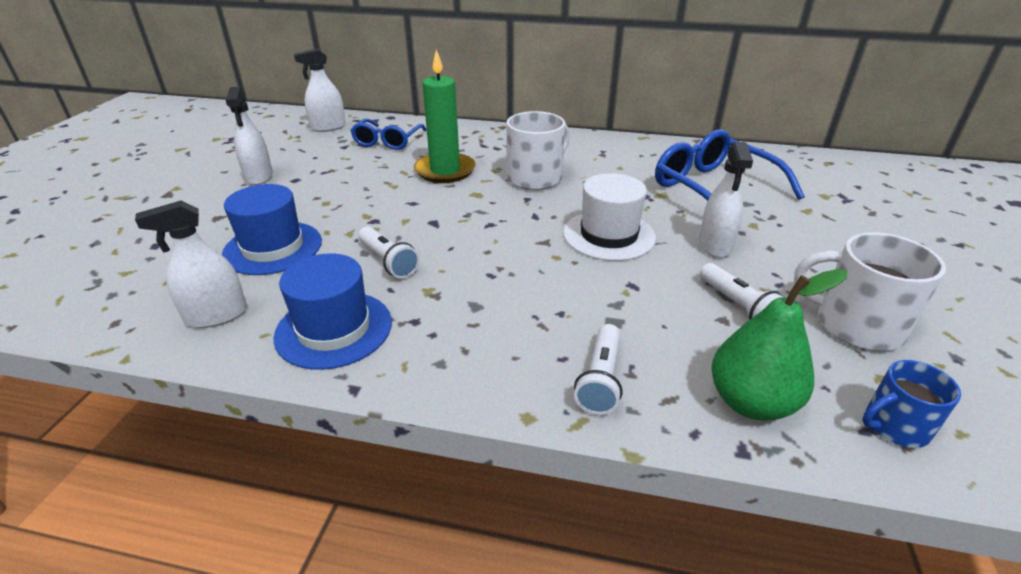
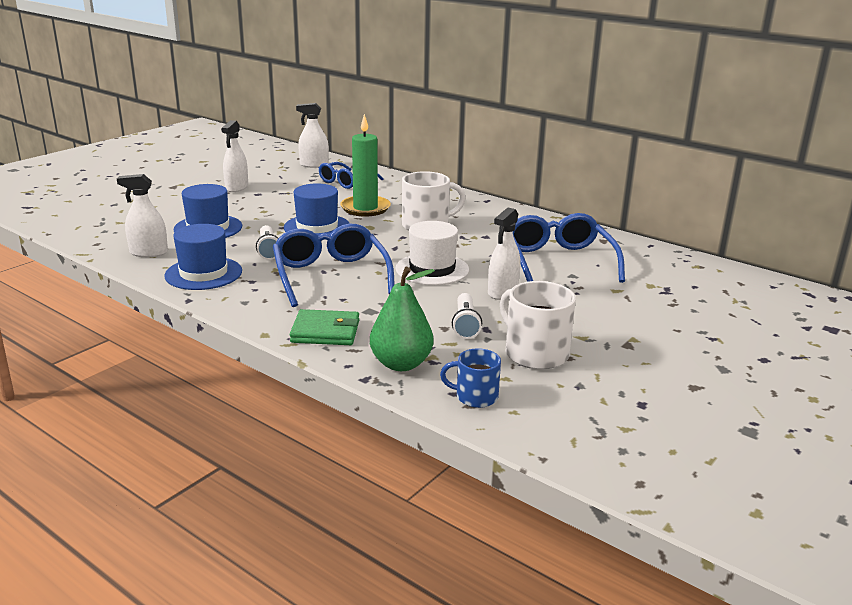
camera: 25 degrees right, 10 degrees down
white flashlight [574,324,622,415] -> green wallet [290,309,359,345]
none -> blue glasses [273,224,394,307]
none -> blue hat [284,183,350,240]

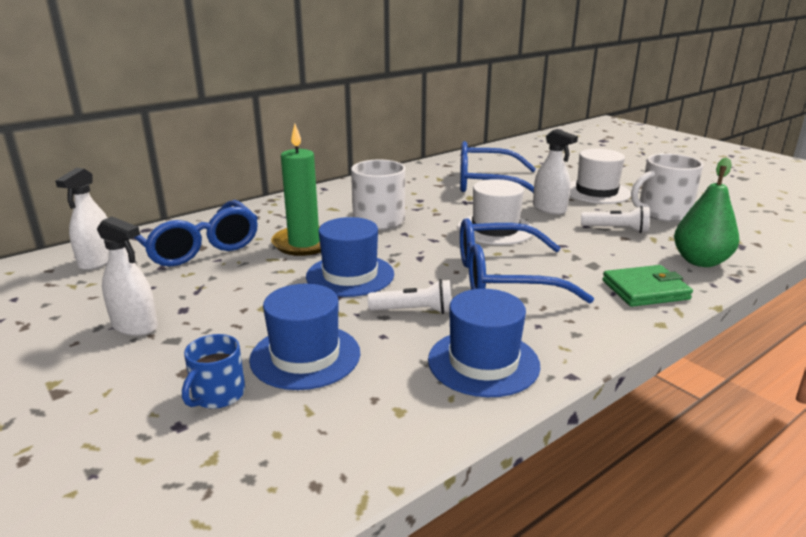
camera: 75 degrees left, 0 degrees up
white spray bottle [117,174,168,257] -> none
green wallet [290,309,359,345] -> green wallet turned 60 degrees clockwise [602,265,693,307]
blue glasses [319,162,384,189] -> blue glasses [134,200,258,267], size x1.60
blue mug [440,348,501,408] -> blue mug moved to [182,334,245,409]
none -> white hat [570,149,631,204]

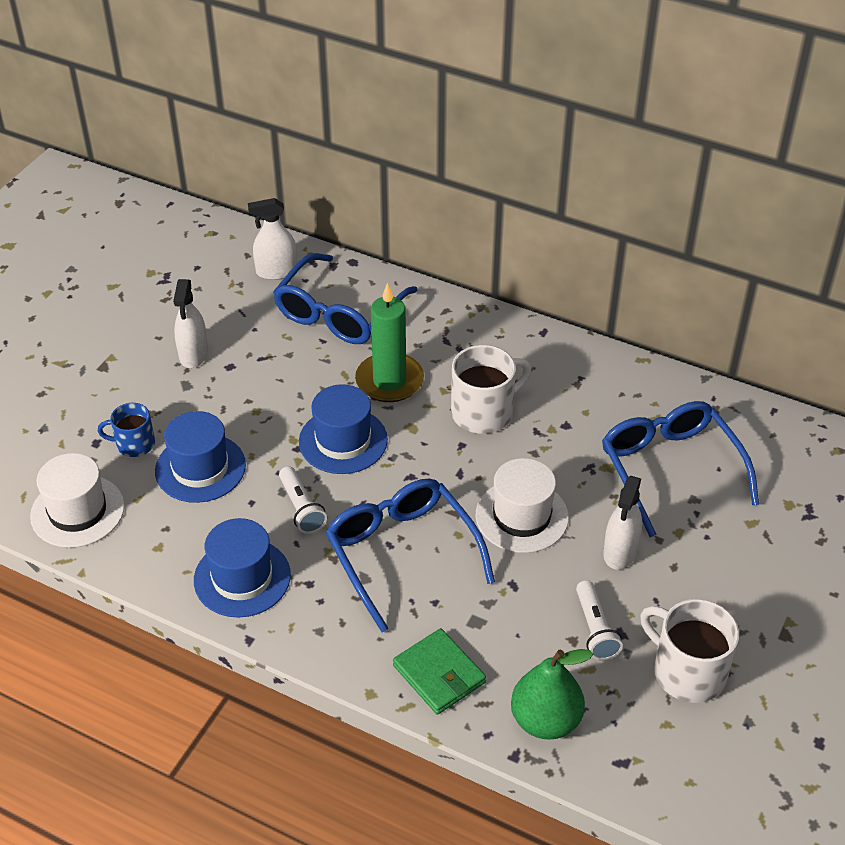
camera: 65 degrees right, 20 degrees up
white hat [570,149,631,204] -> white hat moved to [30,453,125,548]

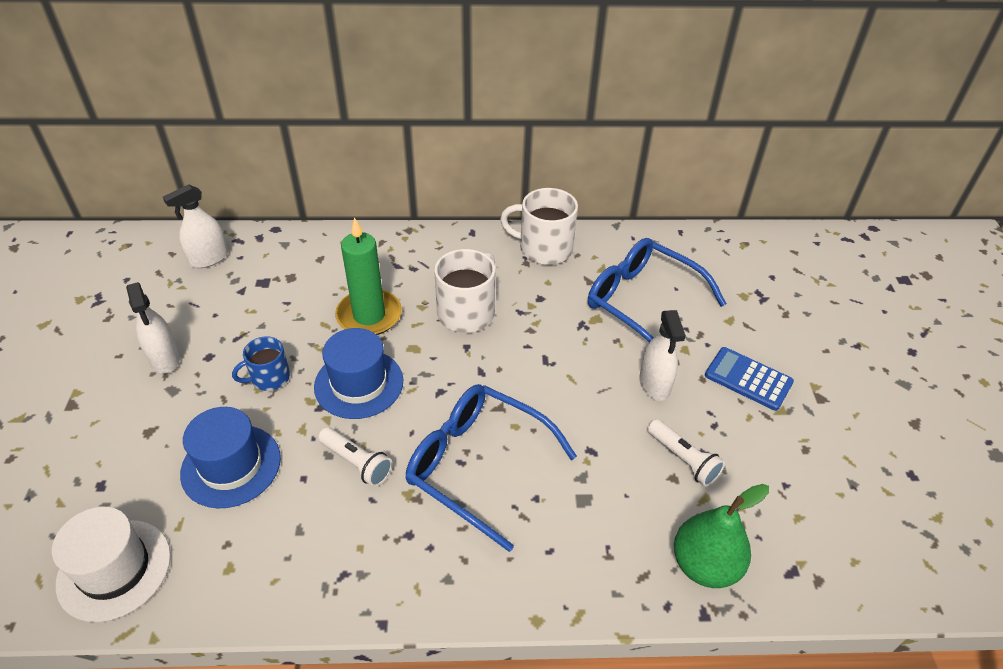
camera: 30 degrees left, 0 degrees up
blue mug [98,403,155,457] -> blue mug moved to [232,336,290,391]
blue hat [194,518,291,618] -> none
blue glasses [273,253,418,344] -> none
green wallet [393,628,486,715] -> none
white hat [476,458,569,553] -> none
white mug [640,599,739,703] -> white mug moved to [500,188,578,265]
none -> blue calculator [705,347,794,411]

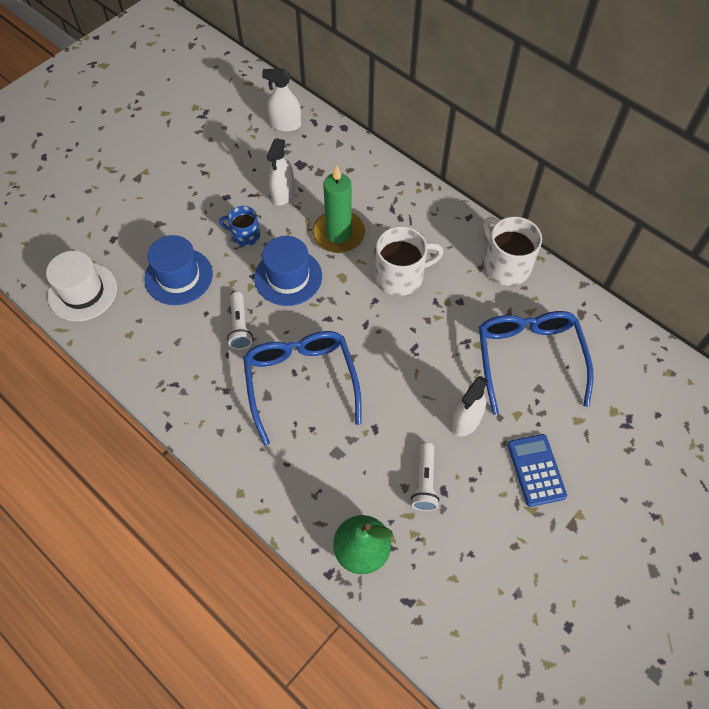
camera: 45 degrees right, 15 degrees up
white spray bottle [126,282,180,373] -> white spray bottle moved to [267,138,295,206]

